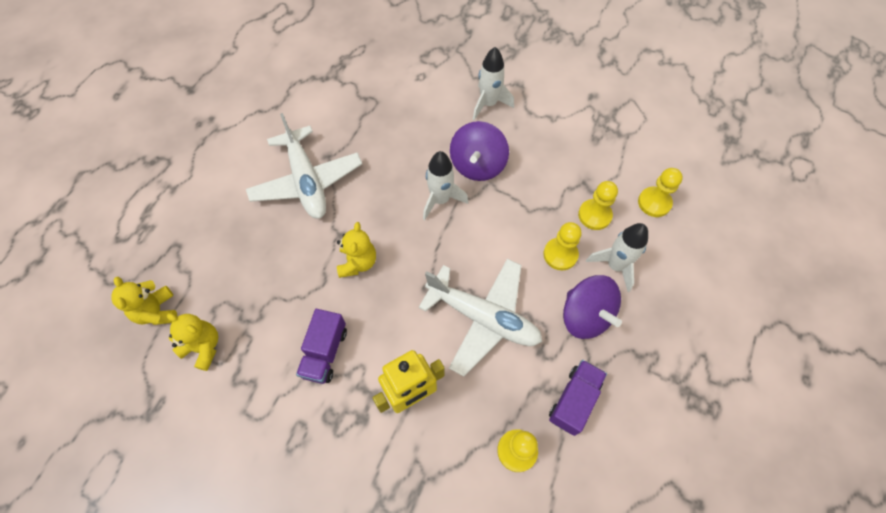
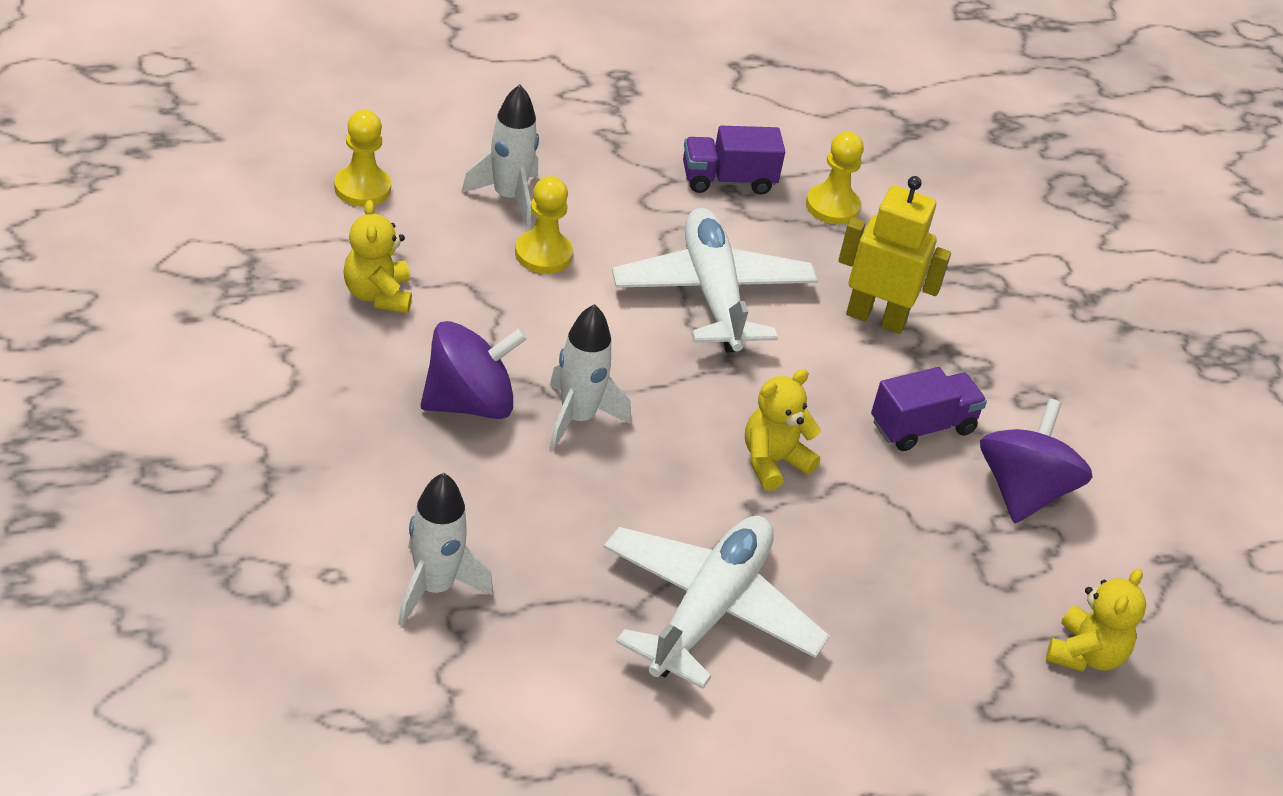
camera: 135 degrees left, 20 degrees down
yellow teddy bear [167,313,218,371] -> yellow teddy bear moved to [343,200,412,313]
white rocket [473,47,514,120] -> white rocket moved to [398,473,493,626]
purple spinning top [563,275,622,339] -> purple spinning top moved to [980,399,1092,523]
yellow pawn [578,181,618,230] -> none

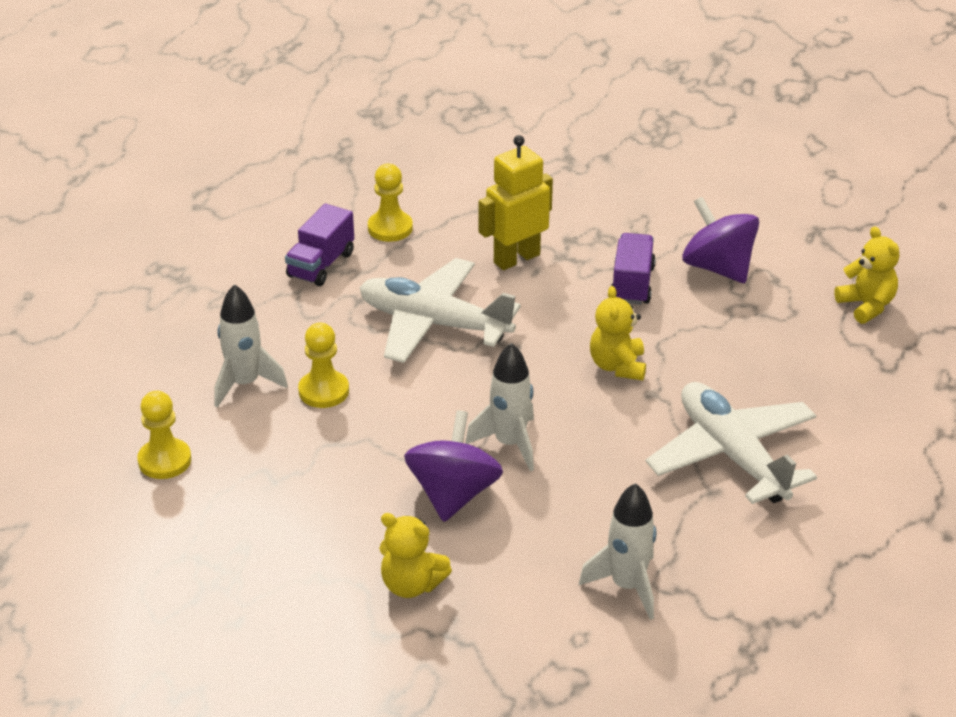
camera: 50 degrees left, 5 degrees down
yellow teddy bear [343,200,412,313] -> yellow teddy bear moved to [379,513,452,598]

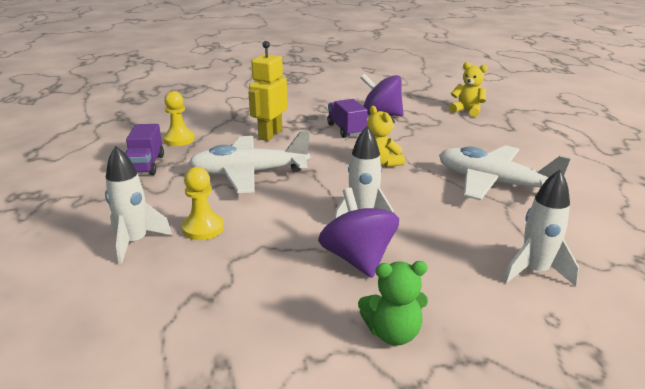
camera: 30 degrees left, 10 degrees down
yellow pawn [137,391,191,479] -> none
yellow teddy bear [379,513,452,598] -> green teddy bear [358,261,428,346]

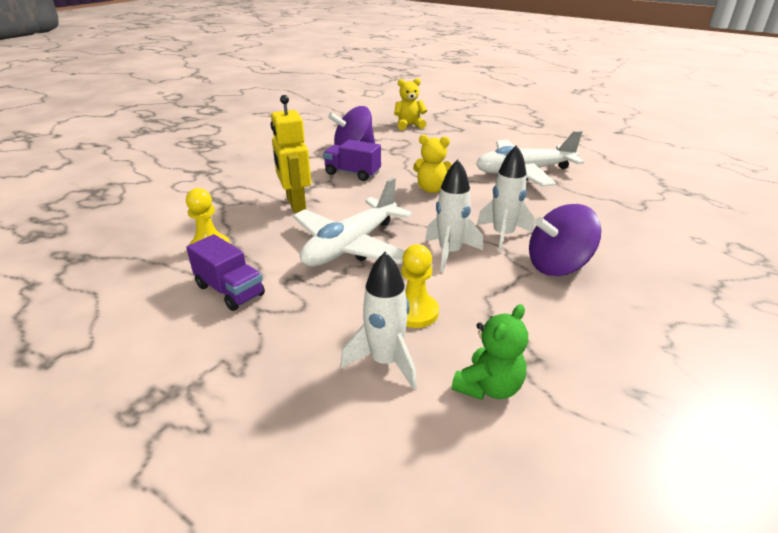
camera: 45 degrees left, 5 degrees up
purple spinning top [318,188,399,278] -> purple spinning top turned 45 degrees counterclockwise [529,204,601,276]
green teddy bear [358,261,428,346] -> green teddy bear moved to [452,304,528,400]
white rocket [504,170,579,286] -> white rocket moved to [425,159,483,272]

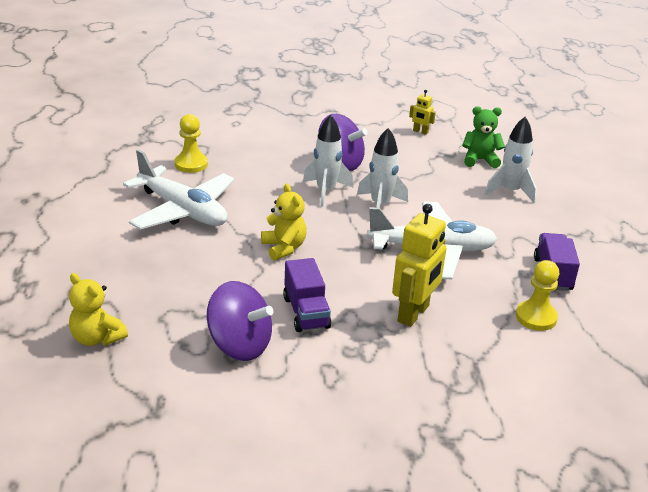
camera: 130 degrees left, 0 degrees up
yellow pawn [401,244,439,328] -> yellow pawn moved to [175,114,208,173]
none -> yellow robot [409,90,436,135]

